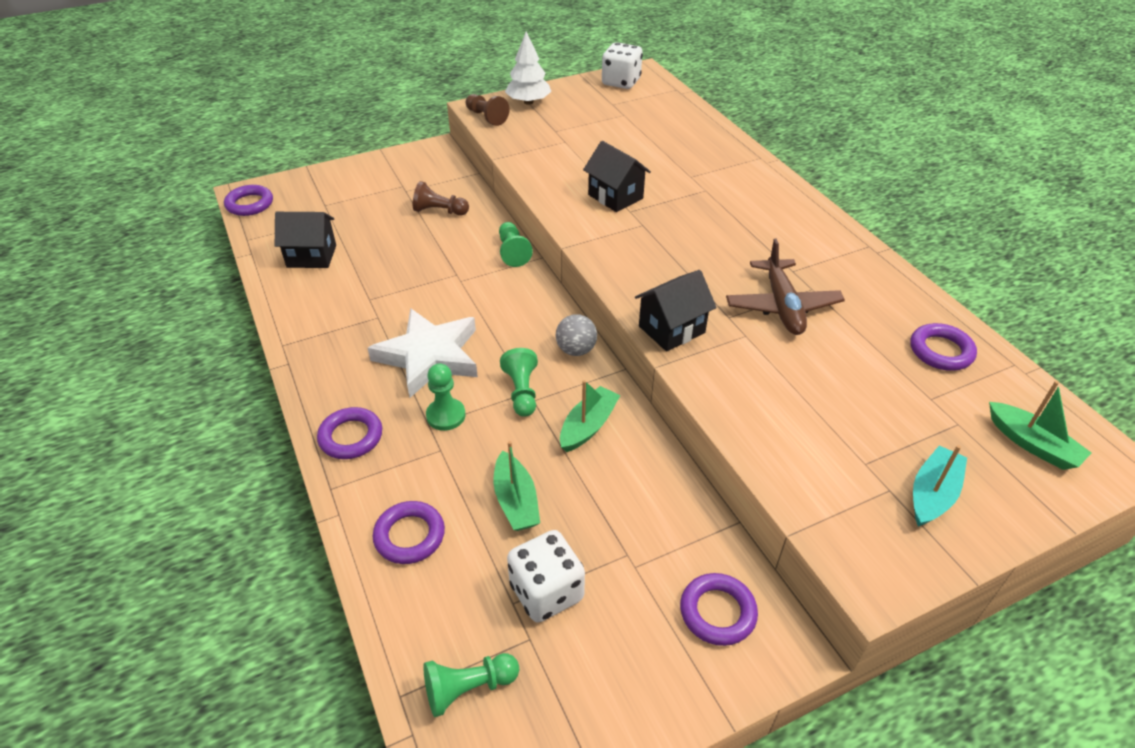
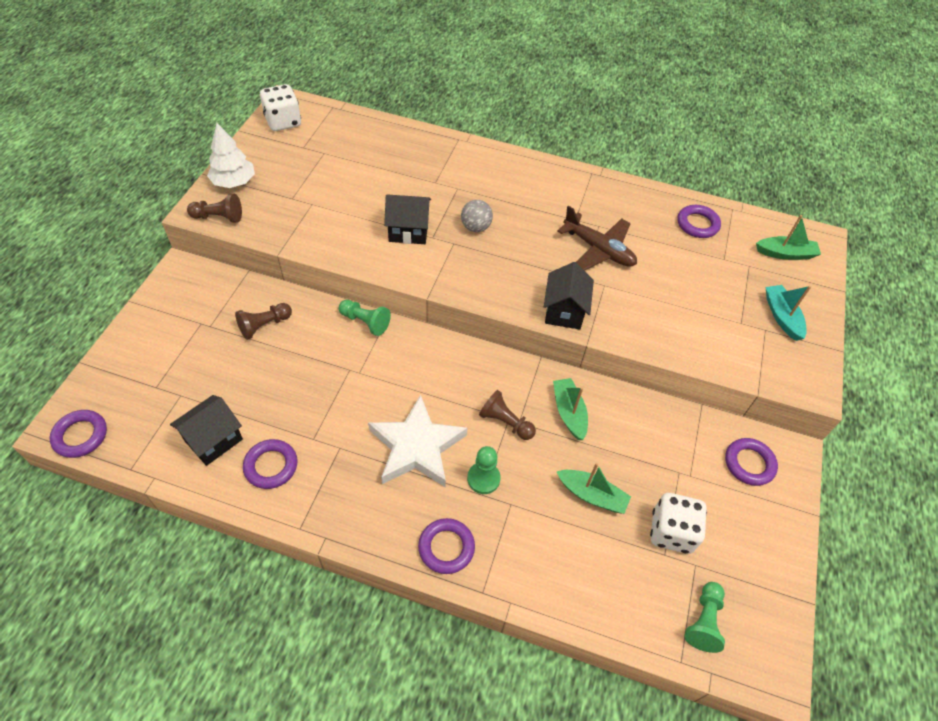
camera: 50 degrees left, 10 degrees up
purple ring [373,501,445,564] -> purple ring moved to [243,439,298,489]
green pawn [500,348,538,417] -> brown pawn [479,390,536,440]
grey ball [556,314,597,356] -> grey ball moved to [461,200,493,232]

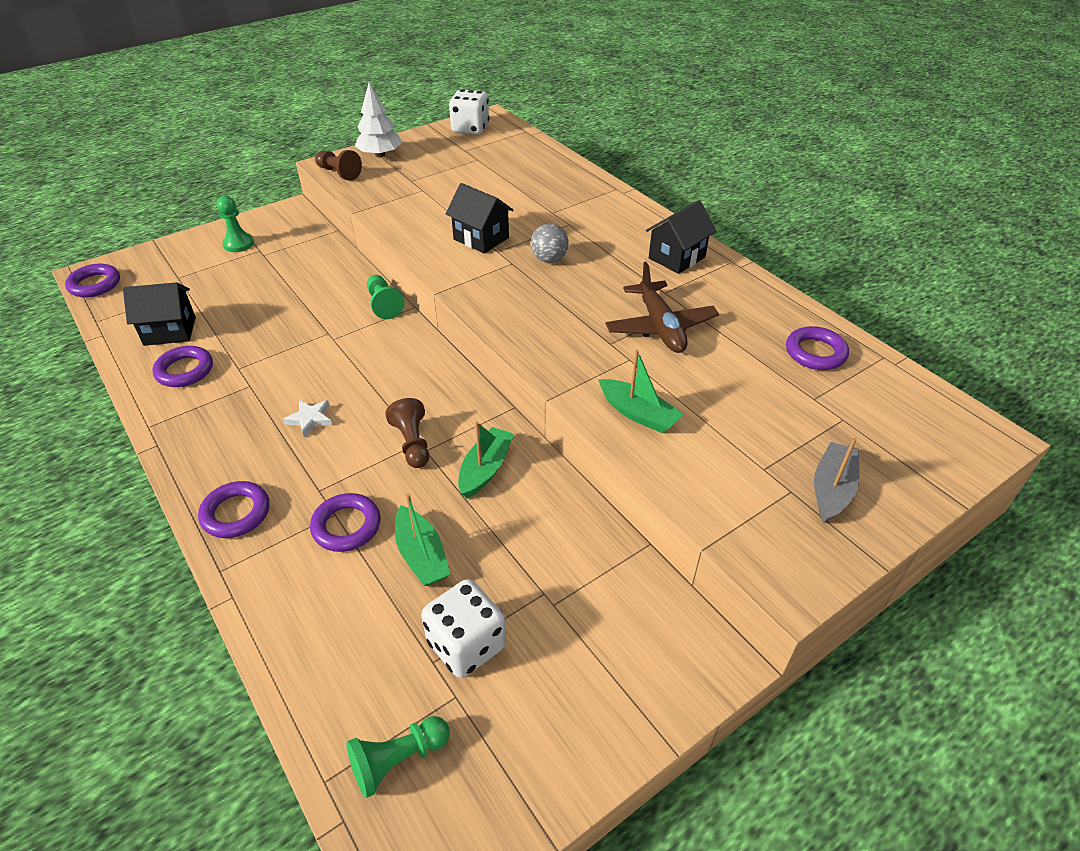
camera: 40 degrees right, 10 degrees down
brown pawn [235,303,292,340] -> none
white star [368,395,468,487] -> white star [283,400,332,437], size x0.41
green pawn [467,446,501,494] -> green pawn moved to [217,196,254,252]
black house [544,262,594,330] -> black house moved to [646,200,716,274]
purple ring [725,438,778,486] -> purple ring moved to [310,493,381,552]
green boat [756,215,821,260] -> green boat moved to [598,350,683,433]
turquoise boat [766,285,811,341] -> grey boat [814,437,859,523]

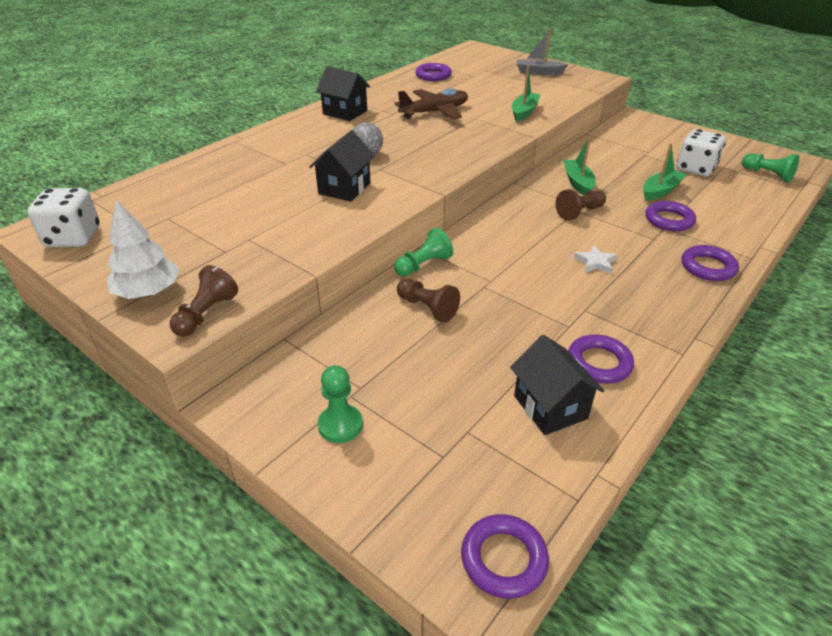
camera: 105 degrees left, 5 degrees down
green boat [458,422,514,498] -> green boat turned 75 degrees clockwise [564,137,595,195]
none -> brown pawn [397,279,460,322]

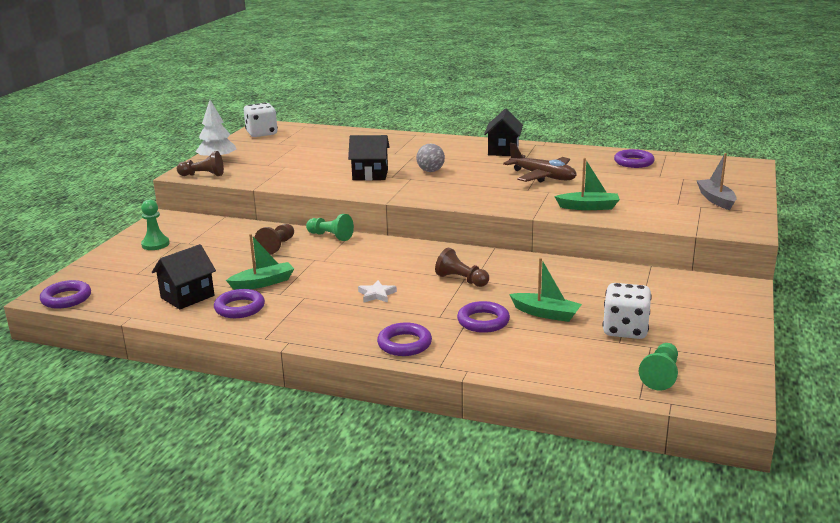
camera: 70 degrees right, 15 degrees down
green boat [564,137,595,195] -> green boat moved to [226,234,294,290]

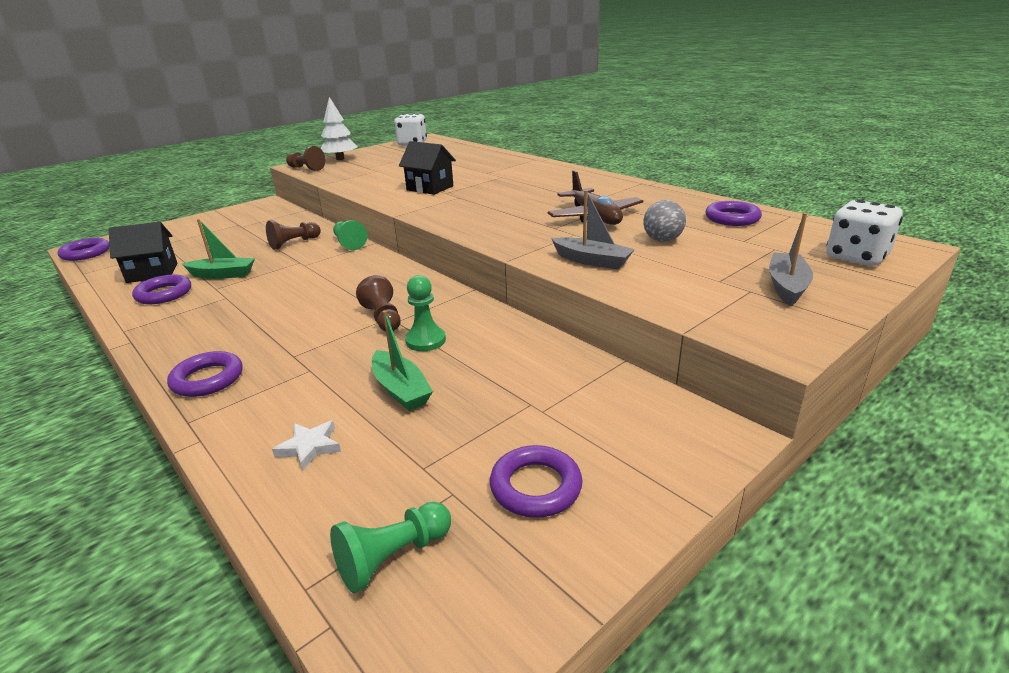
camera: 30 degrees right, 5 degrees up
green pawn [141,200,169,250] -> green pawn moved to [405,275,446,351]
white star [358,280,397,302] -> white star moved to [272,420,341,471]
grey ball [416,143,445,172] -> grey ball moved to [643,200,686,242]
purple ring [457,301,510,333] -> purple ring moved to [490,445,583,518]
black house [484,109,523,156] -> none
green boat [554,158,620,210] -> grey boat [551,190,635,270]
white dice [603,283,652,339] -> white dice moved to [826,200,903,266]

